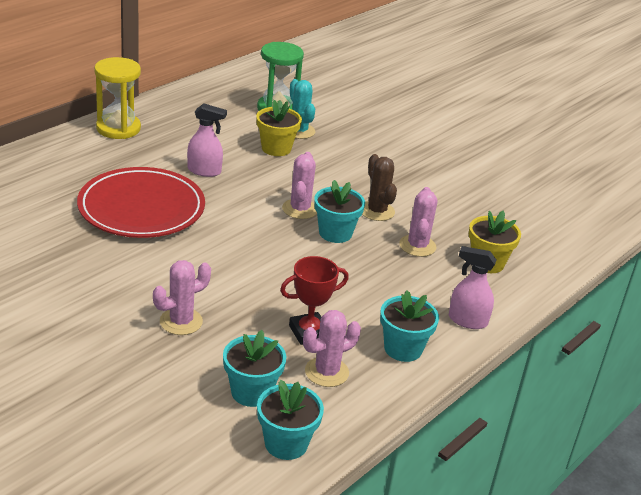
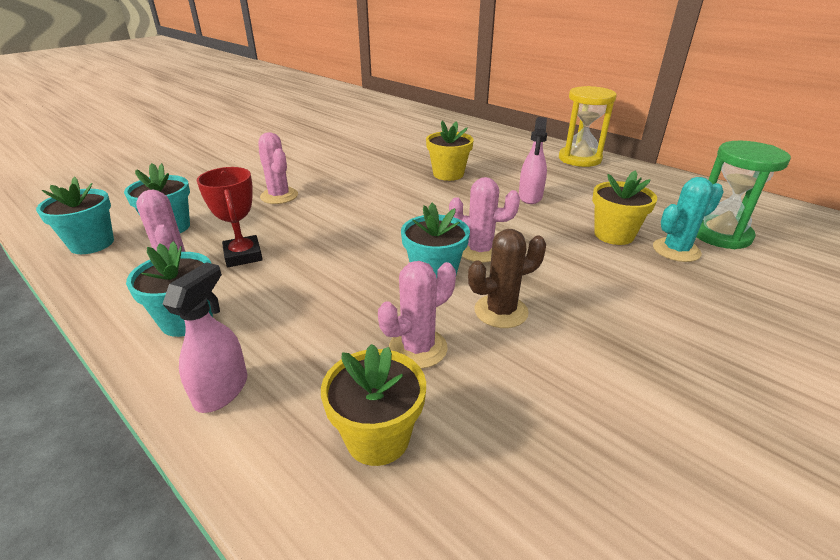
camera: 95 degrees right, 0 degrees up
red plate [77,167,205,238] -> yellow flower pot [426,121,474,181]
pink cactus [399,187,437,257] -> pink cactus turned 45 degrees counterclockwise [378,261,456,369]

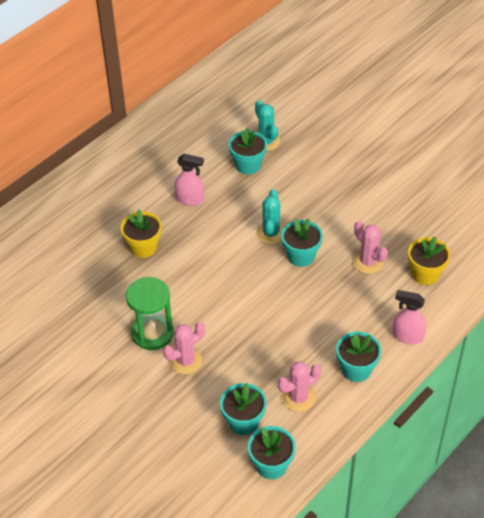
camera: 90 degrees left, 15 degrees up
red trophy [197,167,263,267] -> none
pink cactus [449,177,520,263] -> turquoise cactus [256,189,284,244]
brown cactus [468,229,546,328] -> none
yellow hourglass [559,86,617,167] -> none
yellow flower pot [592,170,657,245] -> turquoise flower pot [229,128,267,174]
green hourglass [696,141,791,249] -> green hourglass moved to [126,277,174,350]

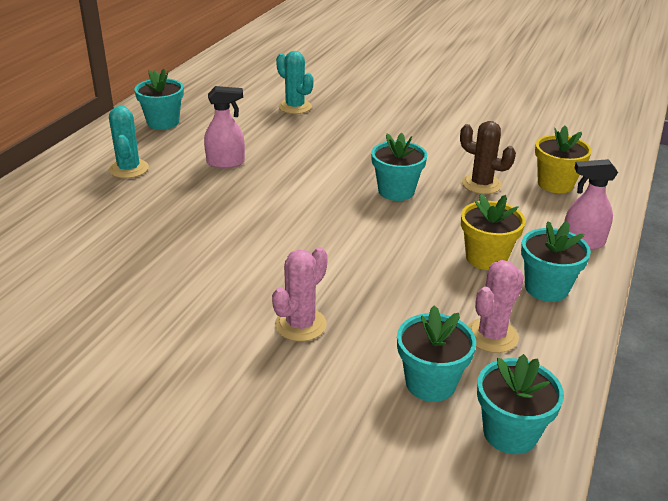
camera: 20 degrees left, 15 degrees down
yellow flower pot [121,209,162,258] -> yellow flower pot moved to [461,194,525,270]
green hourglass [126,277,174,350] -> none
turquoise flower pot [229,128,267,174] -> turquoise flower pot moved to [134,69,184,130]
turquoise cactus [256,189,284,244] -> turquoise cactus moved to [109,105,149,178]
pink cactus [353,221,388,274] -> brown cactus [460,121,516,194]

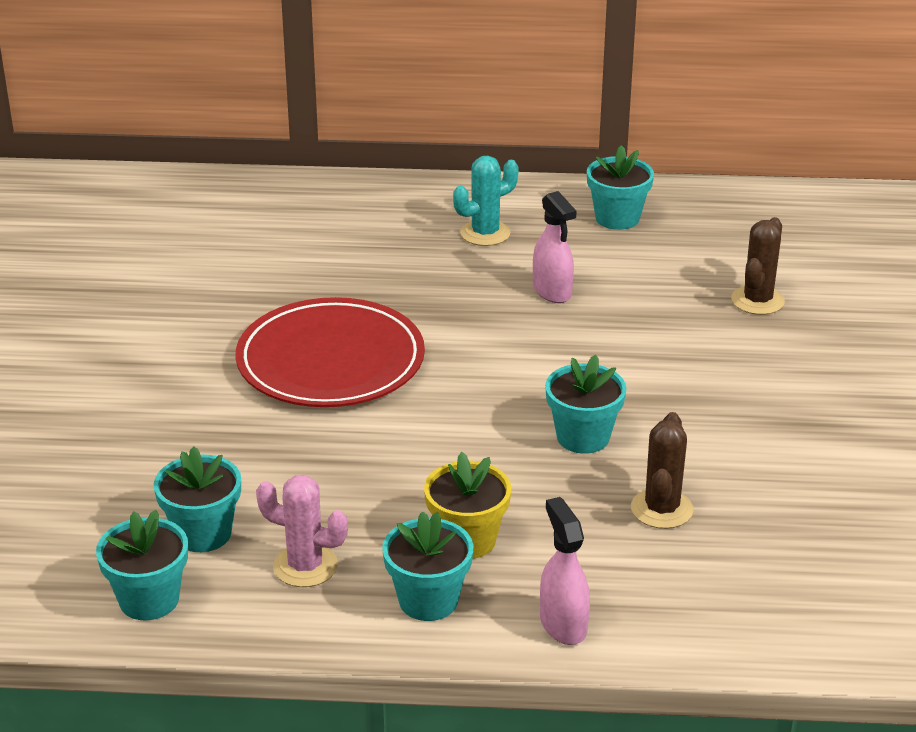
camera: 70 degrees right, 0 degrees up
pink cactus [272,247,328,341] -> none
turquoise cactus [276,51,314,114] -> brown cactus [731,217,785,315]
yellow flower pot [535,126,592,193] -> none
none -> red plate [235,297,425,407]

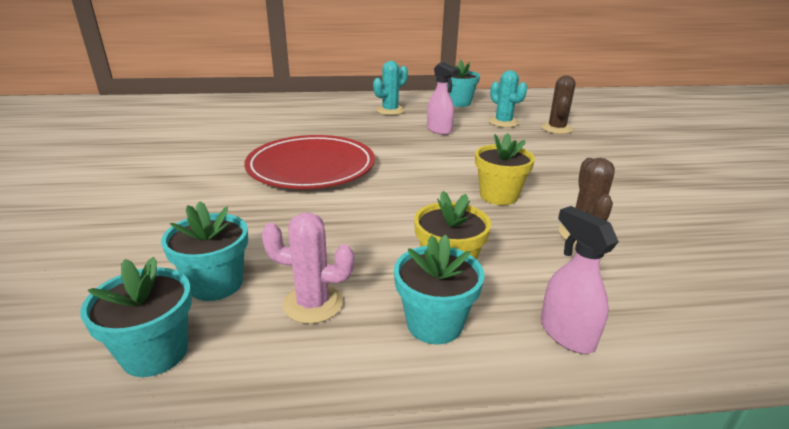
camera: 10 degrees left, 5 degrees down
turquoise flower pot [545,354,627,454] -> yellow flower pot [475,133,535,205]
none -> turquoise cactus [489,70,527,128]

